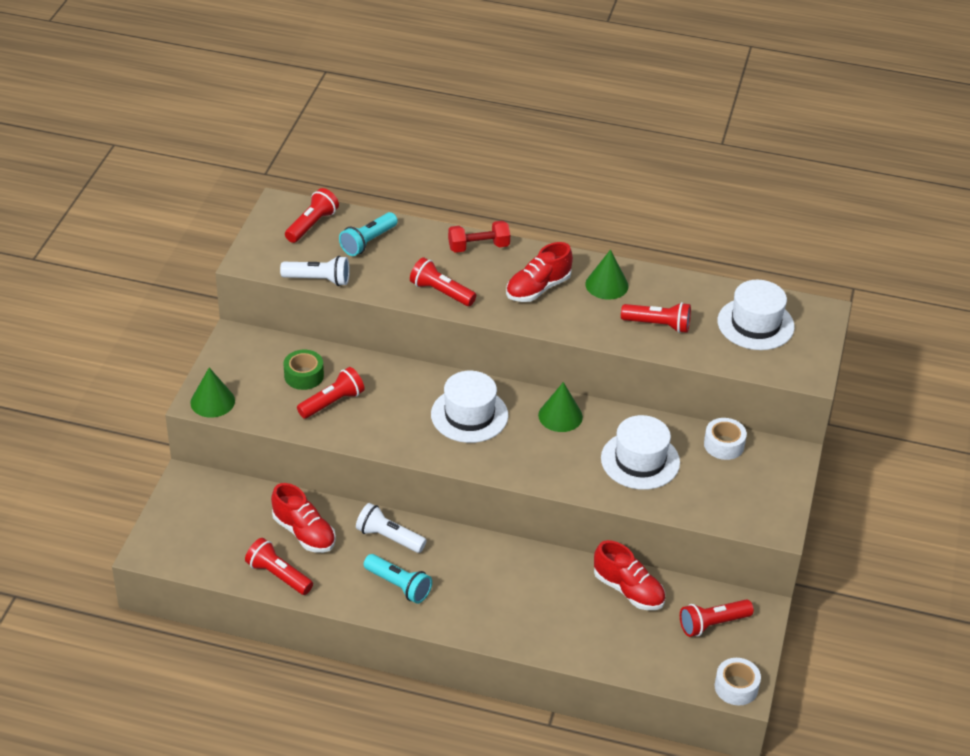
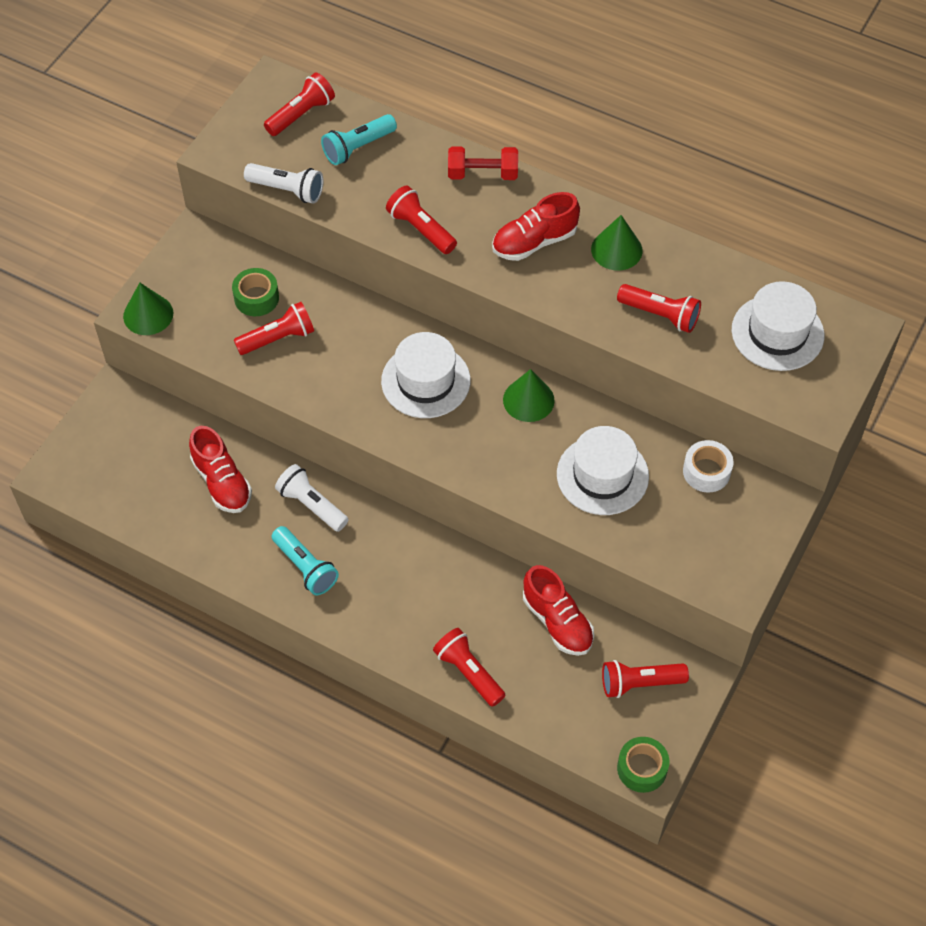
camera: 15 degrees right, 15 degrees up
red flashlight [245,538,313,595] -> red flashlight moved to [433,628,506,707]
white tape [715,658,761,705] -> green tape [617,737,670,793]

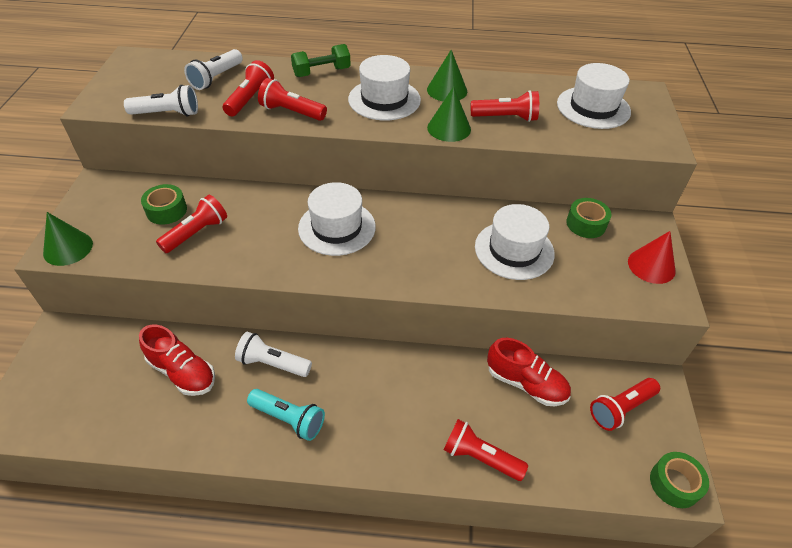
camera: 25 degrees left, 10 degrees down
red flashlight [264,72,335,136] -> red flashlight moved to [222,60,274,116]
turquoise flashlight [321,114,397,165] -> white flashlight [184,49,243,90]
red dumbbell [448,147,518,180] -> green dumbbell [291,44,351,77]
red shoe [492,192,580,261] -> white hat [348,55,421,121]
green cone [503,369,555,422] -> green cone moved to [427,86,471,142]
white tape [683,440,734,493] -> green tape [566,198,612,238]
none -> red cone [628,231,676,284]

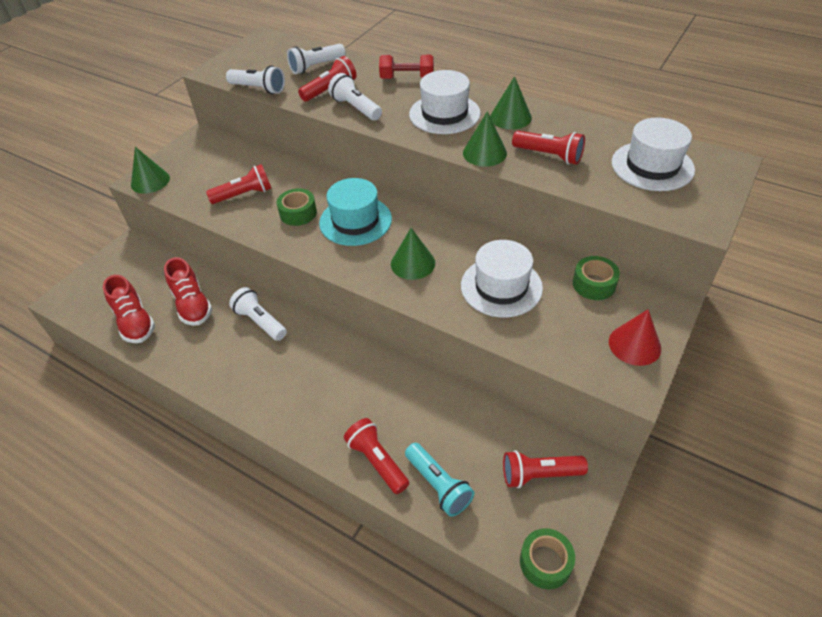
camera: 30 degrees right, 0 degrees up
green tape [141,184,187,225] -> green tape moved to [277,188,317,226]
turquoise flashlight [247,389,325,441] -> turquoise flashlight moved to [405,443,475,517]
red flashlight [258,78,327,121] -> white flashlight [328,73,382,120]
green dumbbell [291,44,351,77] -> red dumbbell [379,55,434,79]
white hat [298,182,376,256] -> turquoise hat [319,178,392,246]
red shoe [487,338,571,406] -> red shoe moved to [103,275,155,343]
none -> green cone [391,228,435,280]

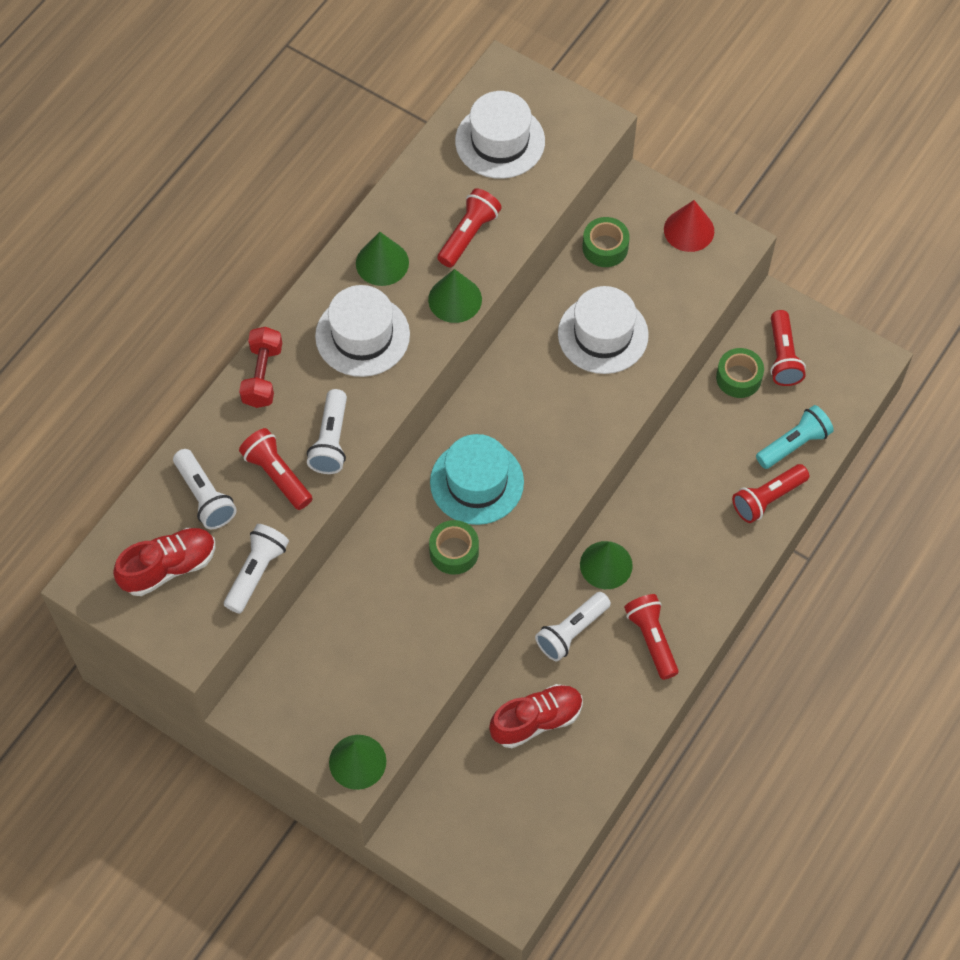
camera: 90 degrees left, 15 degrees up
red shoe [103,275,155,343] -> red shoe moved to [113,528,216,596]
red flashlight [206,164,272,204] -> red flashlight moved to [624,594,679,680]
white flashlight [328,73,382,120] -> white flashlight turned 45 degrees counterclockwise [307,389,347,474]
green cone [391,228,435,280] -> green cone moved to [580,541,633,589]
green tape [520,528,575,590] -> green tape moved to [716,348,764,398]

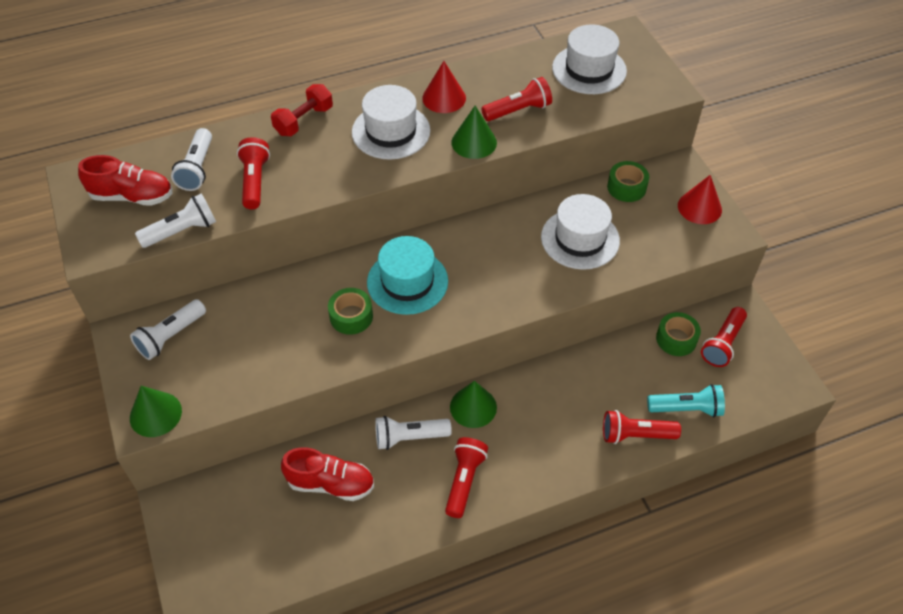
camera: 35 degrees right, 10 degrees down
white flashlight [307,389,347,474] -> white flashlight moved to [130,299,206,360]
green cone [356,232,409,286] -> red cone [422,61,466,113]

